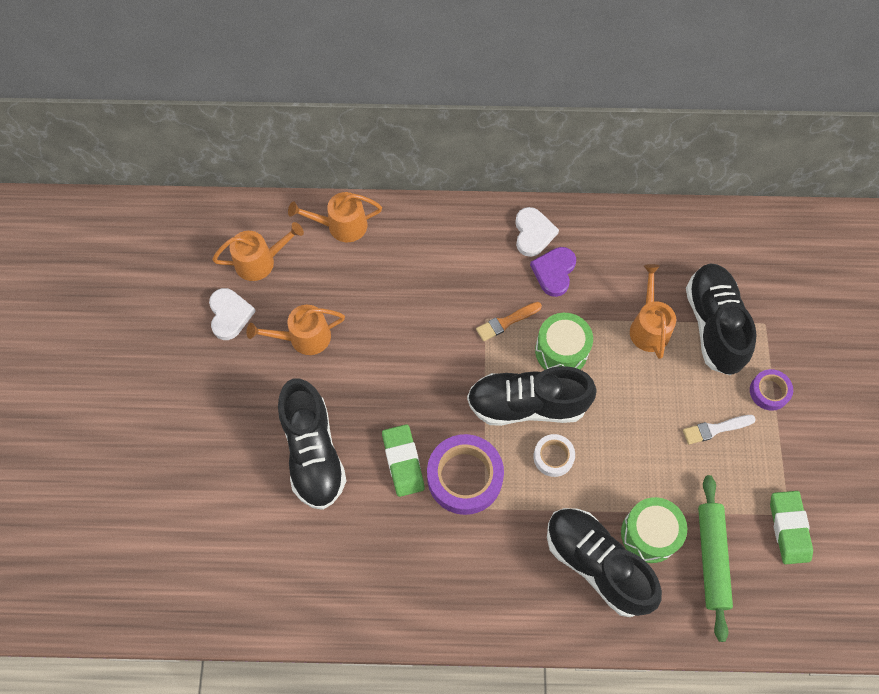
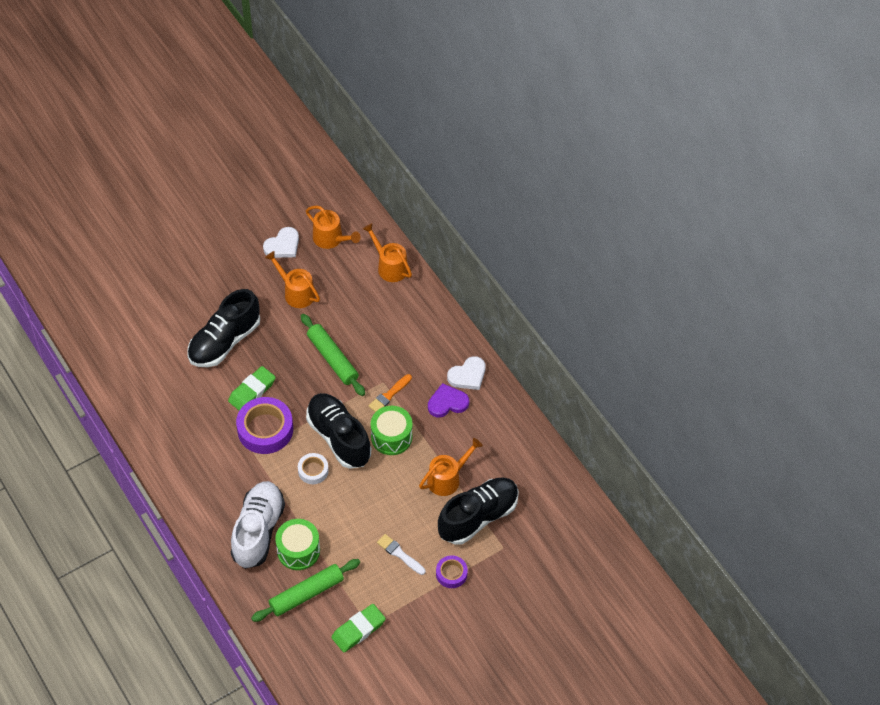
camera: 55 degrees right, 10 degrees down
orange brush [476,302,542,341] -> orange brush turned 75 degrees counterclockwise [368,374,412,412]
black shoe [547,508,662,617] -> white shoe [231,481,285,569]
none -> green rolling pin [301,314,365,396]

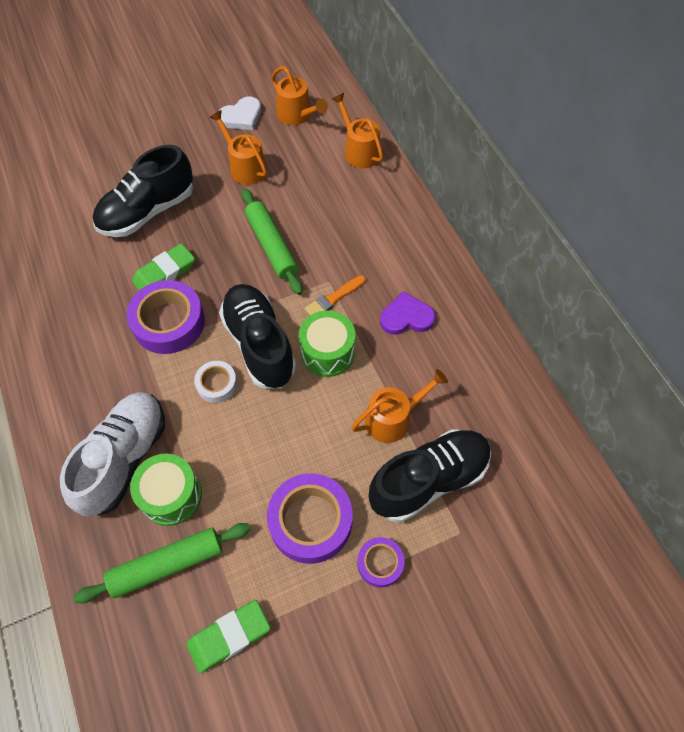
camera: 10 degrees right, 5 degrees up
white brush [377,534,425,575] -> purple tape [267,473,352,564]
white heart [447,356,486,390] -> none

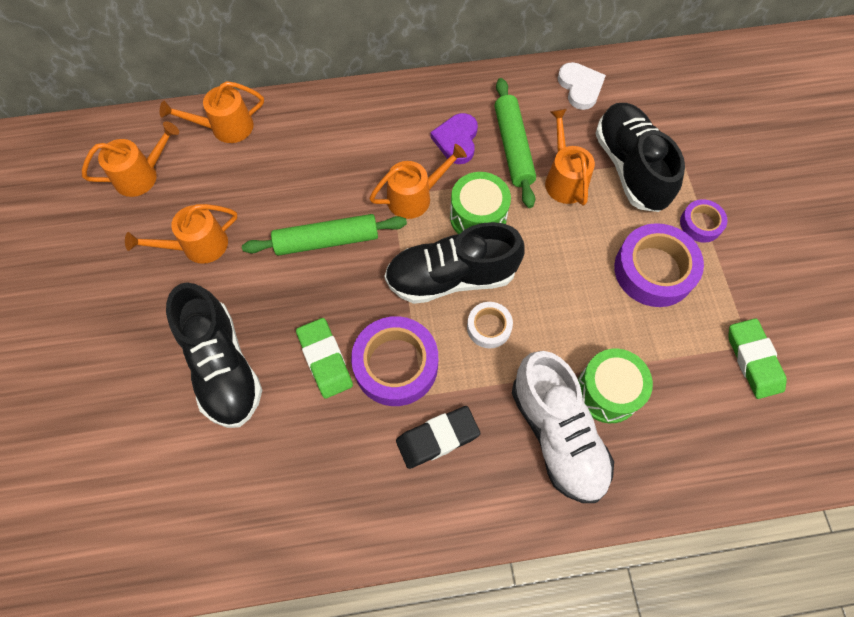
camera: 75 degrees left, 5 degrees up
white shoe [60,392,165,516] -> white shoe turned 150 degrees counterclockwise [512,351,614,503]
green rolling pin [73,523,251,603] -> green rolling pin moved to [495,78,536,208]
white heart [219,97,261,130] -> white heart moved to [558,62,606,110]
orange brush [305,275,365,315] -> orange watering can [369,144,467,219]
none -> black eraser [396,406,480,469]

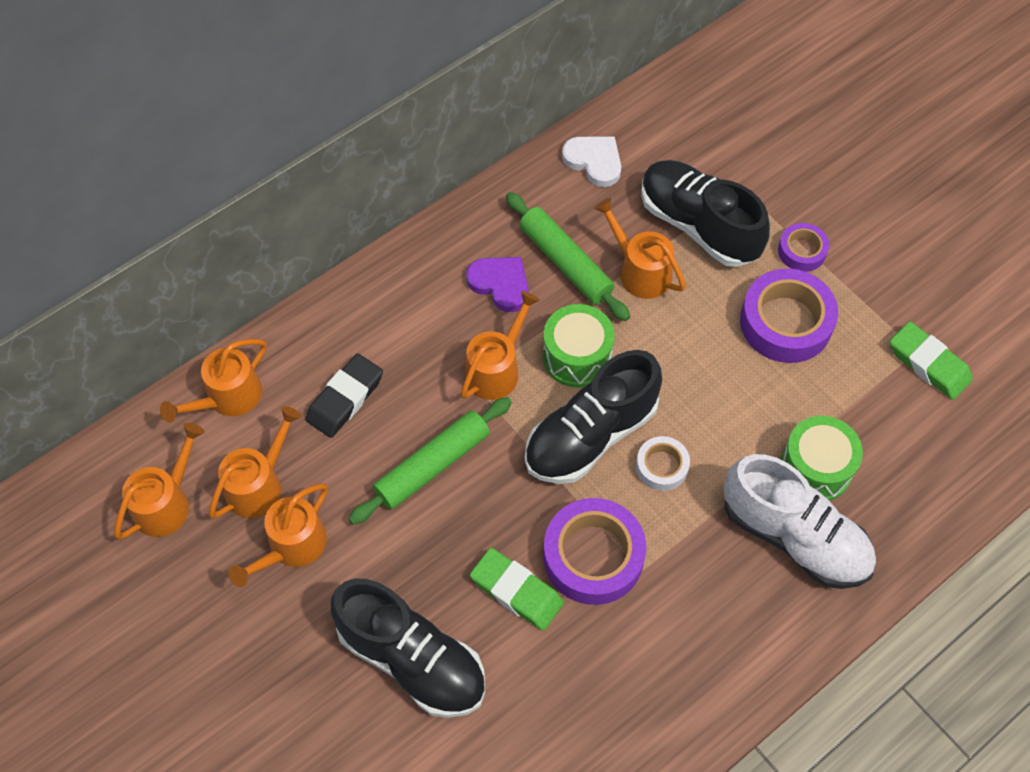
camera: 30 degrees left, 5 degrees down
black eraser [396,406,480,469] -> black eraser moved to [306,353,383,438]
purple heart [430,113,478,164] -> purple heart turned 150 degrees clockwise [466,257,529,312]
none -> orange watering can [209,406,302,519]

